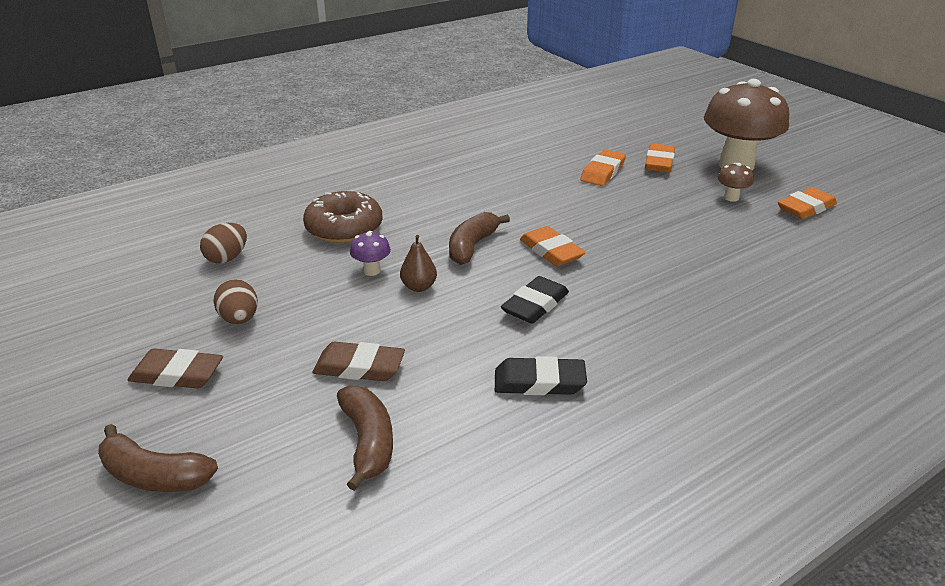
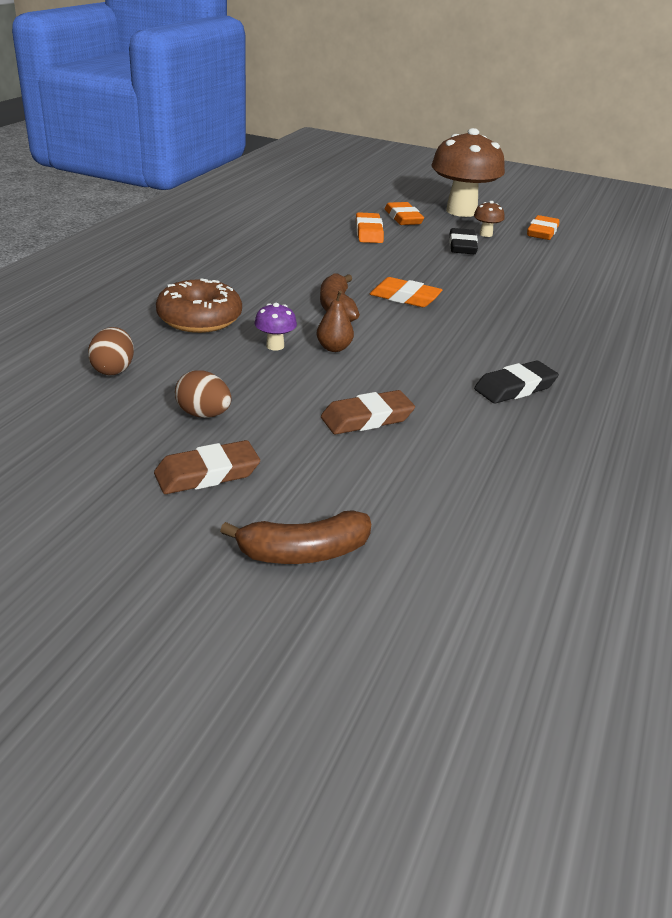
camera: 35 degrees left, 0 degrees up
brown banana [337,386,393,491] -> none
black eraser [501,276,569,324] -> black eraser moved to [449,228,478,254]

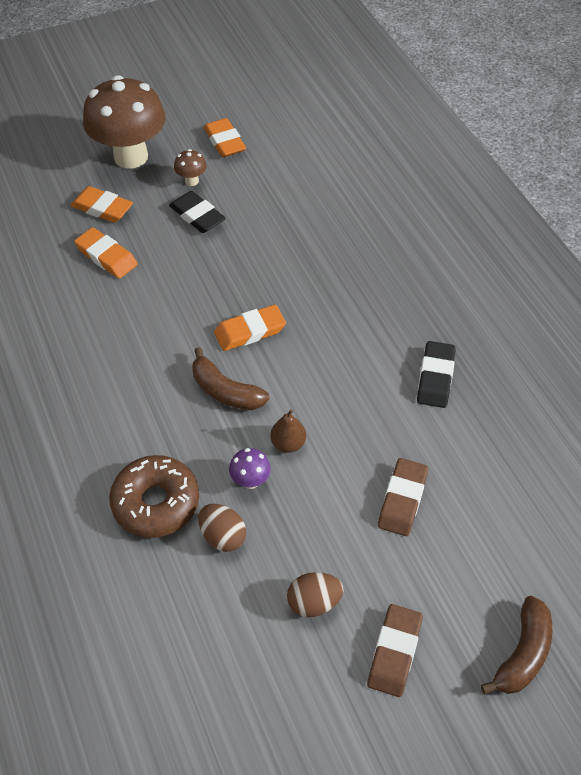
camera: 45 degrees left, 20 degrees up
brown egg [88,327,134,375] -> brown egg moved to [198,504,246,552]

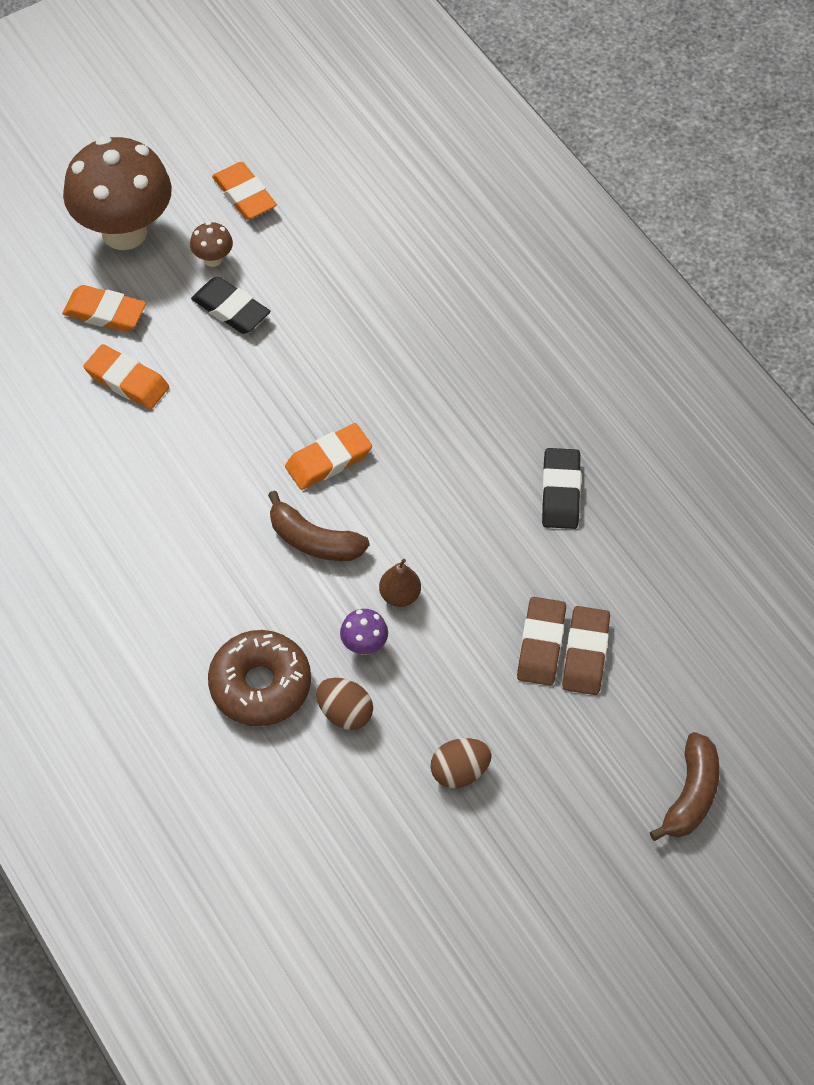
camera: 10 degrees left, 5 degrees up
brown eraser [367,604,423,697] -> brown eraser moved to [562,606,610,695]

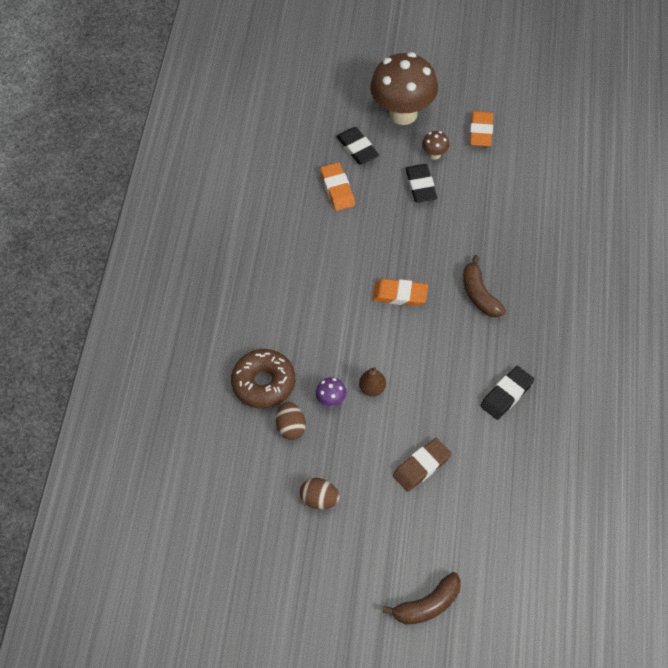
camera: 45 degrees right, 0 degrees up
orange eraser [62,285,146,332] -> black eraser [336,127,379,165]
brown banana [268,490,370,561] -> brown banana moved to [463,255,506,317]
brown eraser [562,606,610,695] -> none

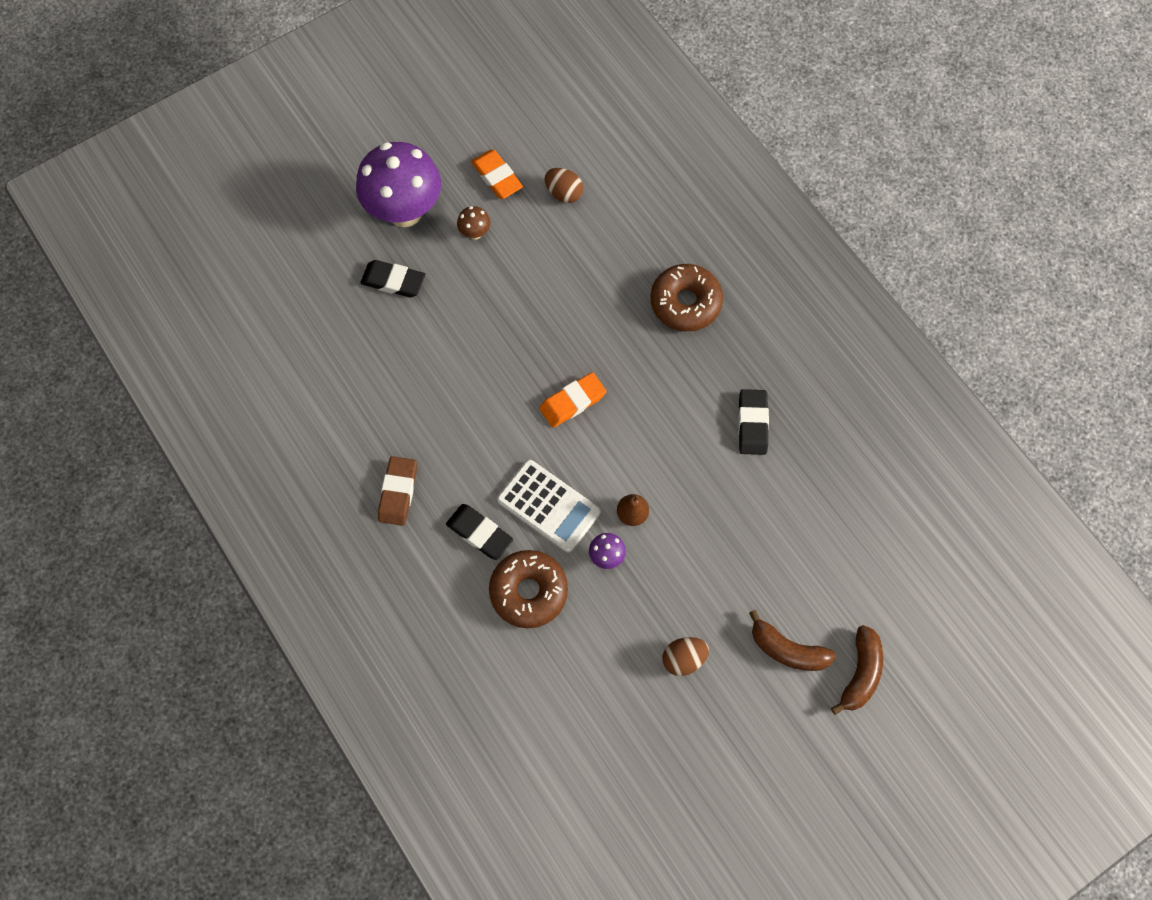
camera: 45 degrees left, 10 degrees up
brown egg [276,402,306,440] -> brown egg moved to [545,168,583,203]
orange eraser [320,162,355,211] -> none
brown mushroom [370,52,438,125] -> purple mushroom [356,142,441,227]
brown eraser [393,438,451,492] -> brown eraser moved to [378,456,417,526]
black eraser [405,164,437,203] -> black eraser moved to [446,504,513,560]
brown banana [463,255,506,317] -> brown banana moved to [749,610,836,671]
none -> white calculator [497,460,601,553]
none -> brown donut [651,264,723,331]

